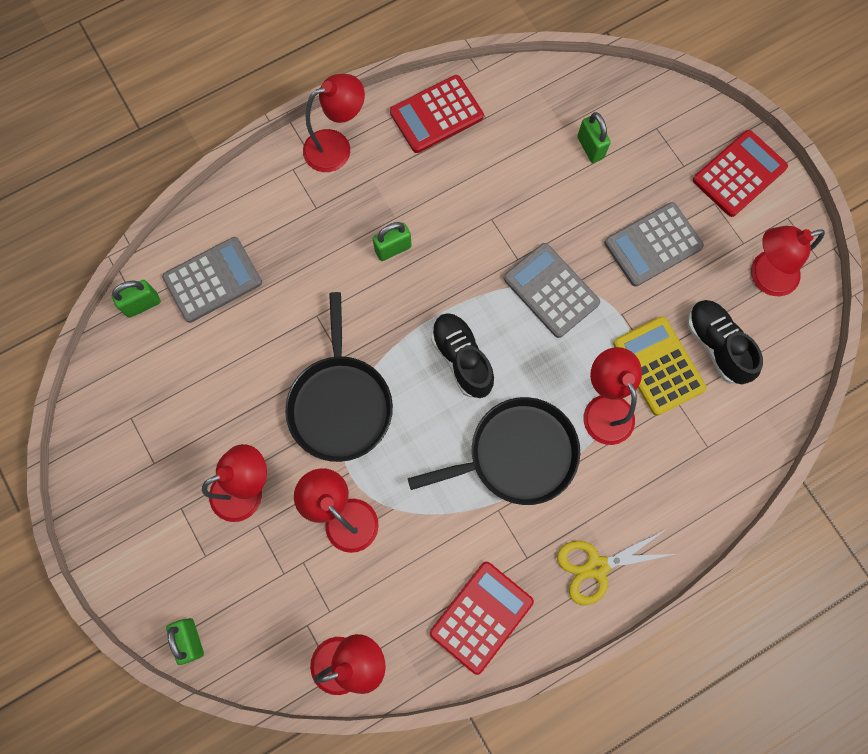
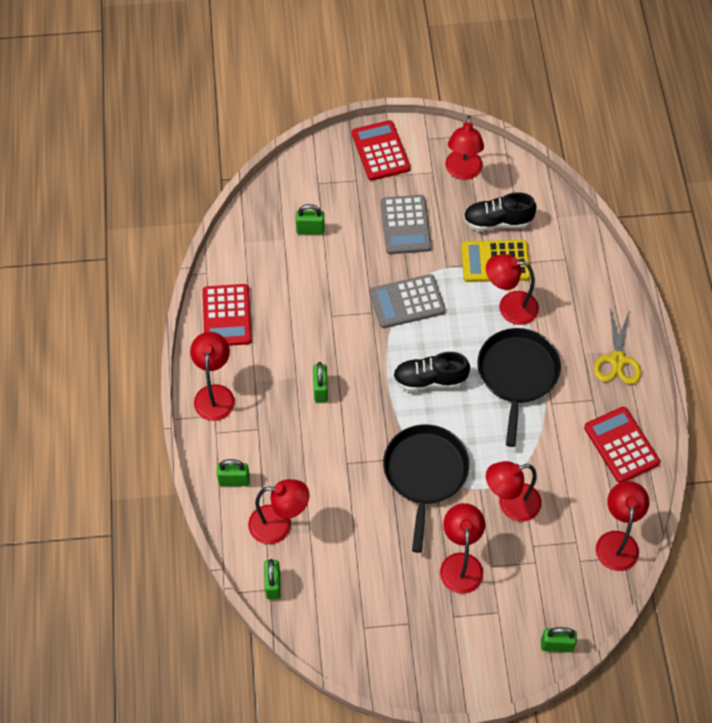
camera: 65 degrees left, 15 degrees down
grey calculator [162,237,262,323] -> red lamp [248,479,309,544]
black pan [285,292,393,462] -> black pan turned 105 degrees counterclockwise [383,424,469,553]
none -> green padlock [217,459,250,486]

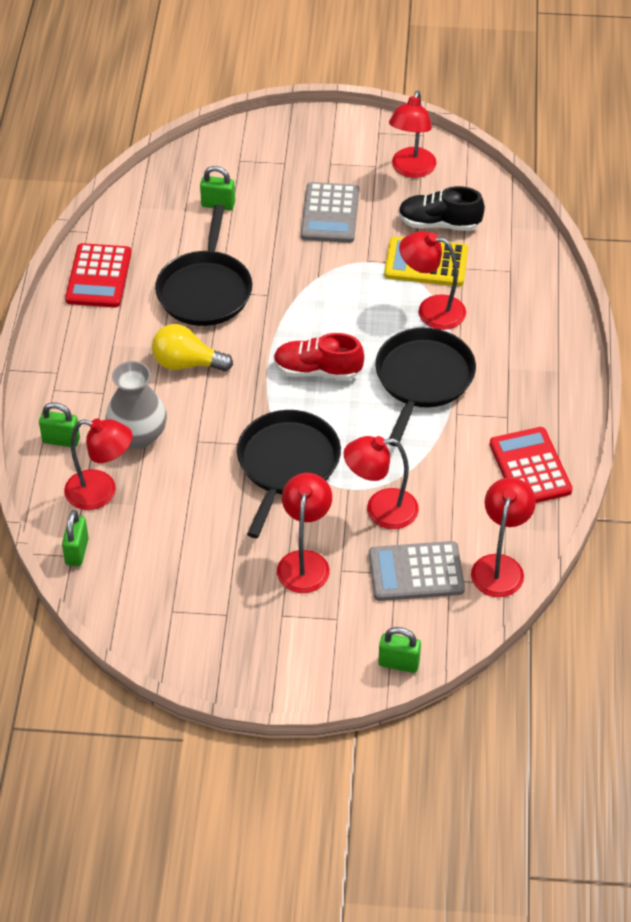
camera: 10 degrees right, 10 degrees down
red lamp [190,332,235,421] -> none
green padlock [313,362,328,402] -> yellow light bulb [152,324,233,371]
red calculator [352,120,410,181] -> none
grey calculator [370,274,445,328] -> grey calculator moved to [369,541,465,601]
black shoe [393,352,470,391] -> red shoe [274,333,364,380]
yellow scissors [594,308,641,384] -> none
none -> grey vase [106,361,167,449]
none -> black pan [155,205,252,326]

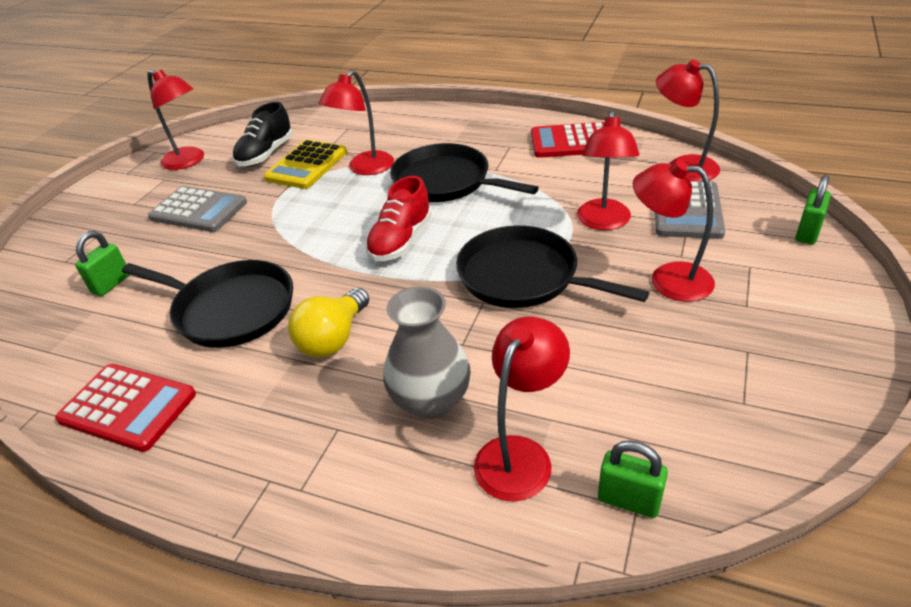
camera: 70 degrees left, 10 degrees down
green padlock [39,402,80,447] -> none

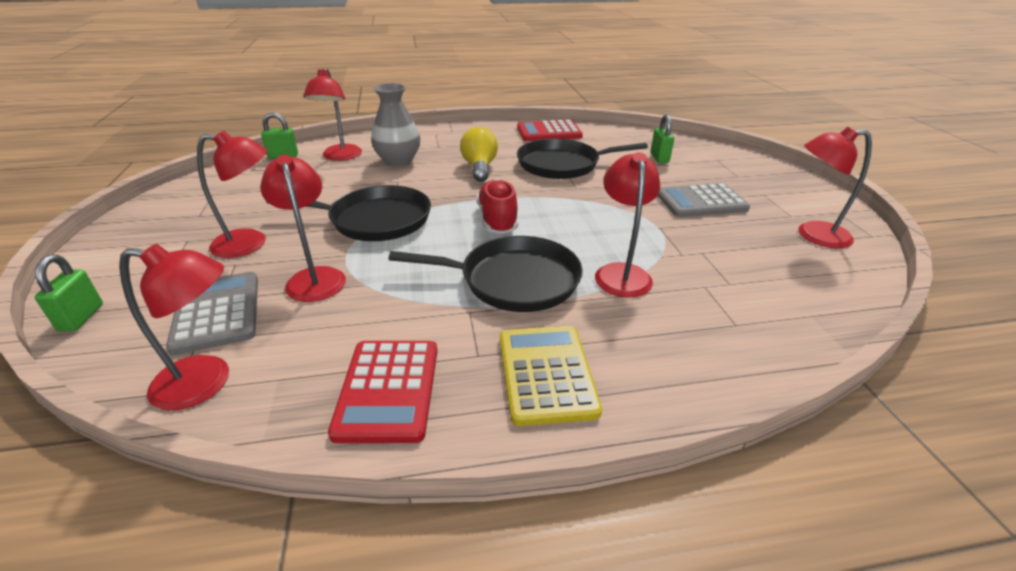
camera: 145 degrees right, 5 degrees down
black shoe [233,102,293,167] -> none
yellow calculator [264,140,347,189] -> yellow calculator moved to [500,326,602,426]
red calculator [531,122,605,158] -> red calculator turned 120 degrees clockwise [328,341,437,443]

